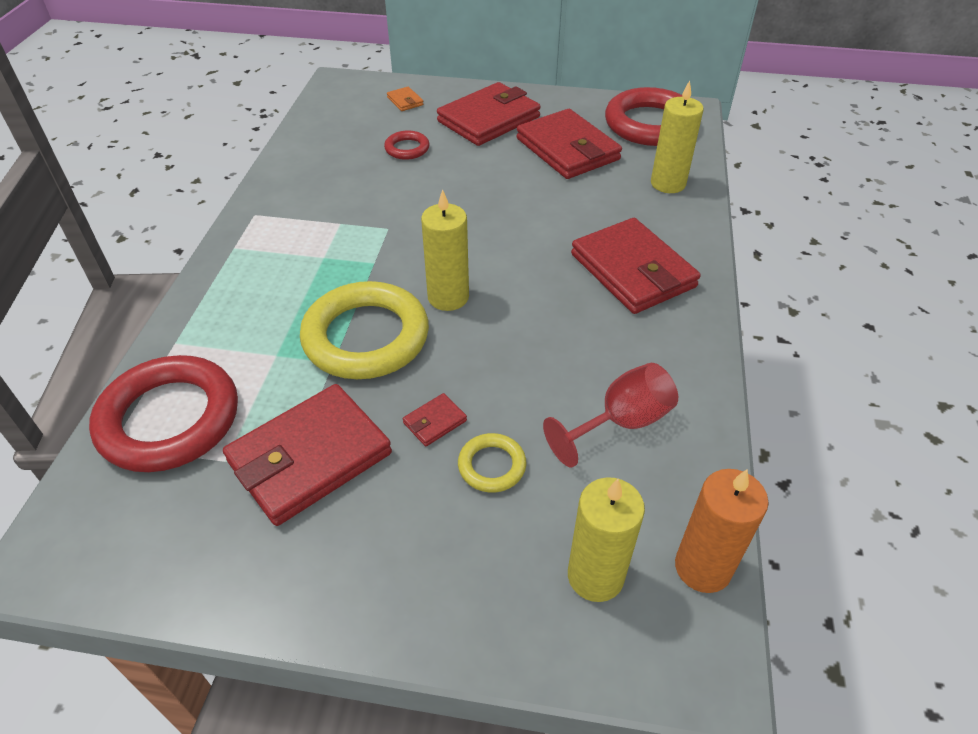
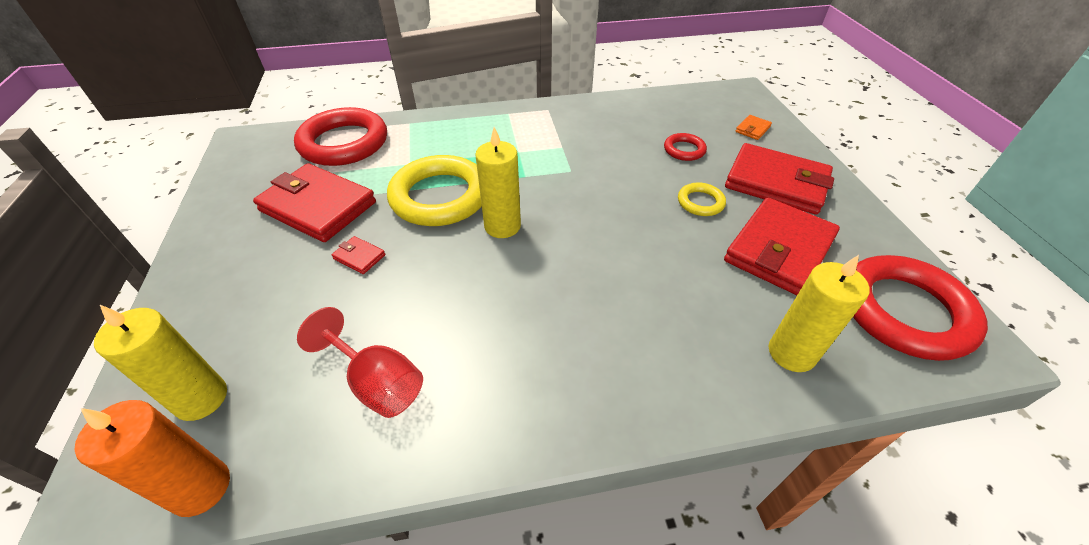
camera: 70 degrees right, 0 degrees up
yellow ring [458,433,527,493] -> yellow ring moved to [678,183,726,216]
red wallet [571,218,701,314] -> none

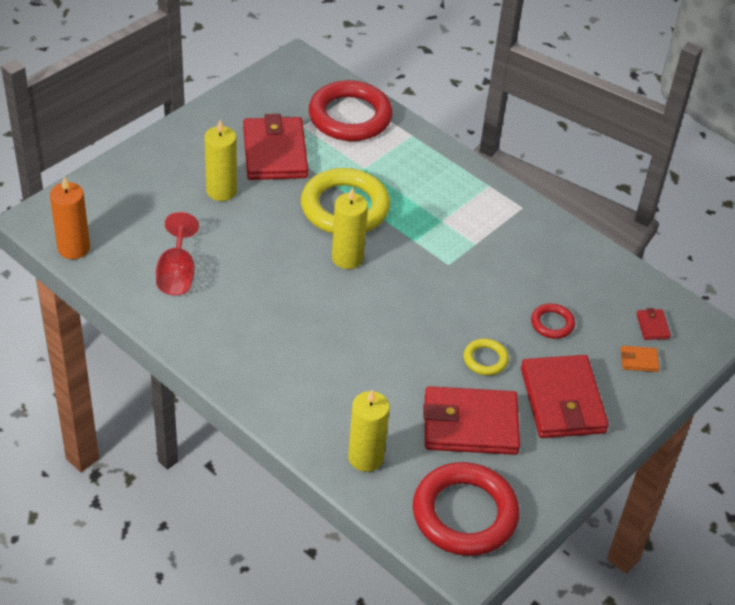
camera: 50 degrees right, 0 degrees up
yellow candle [94,305,227,421] -> yellow candle moved to [204,120,237,201]
red wallet [332,236,385,274] -> red wallet moved to [637,308,671,340]

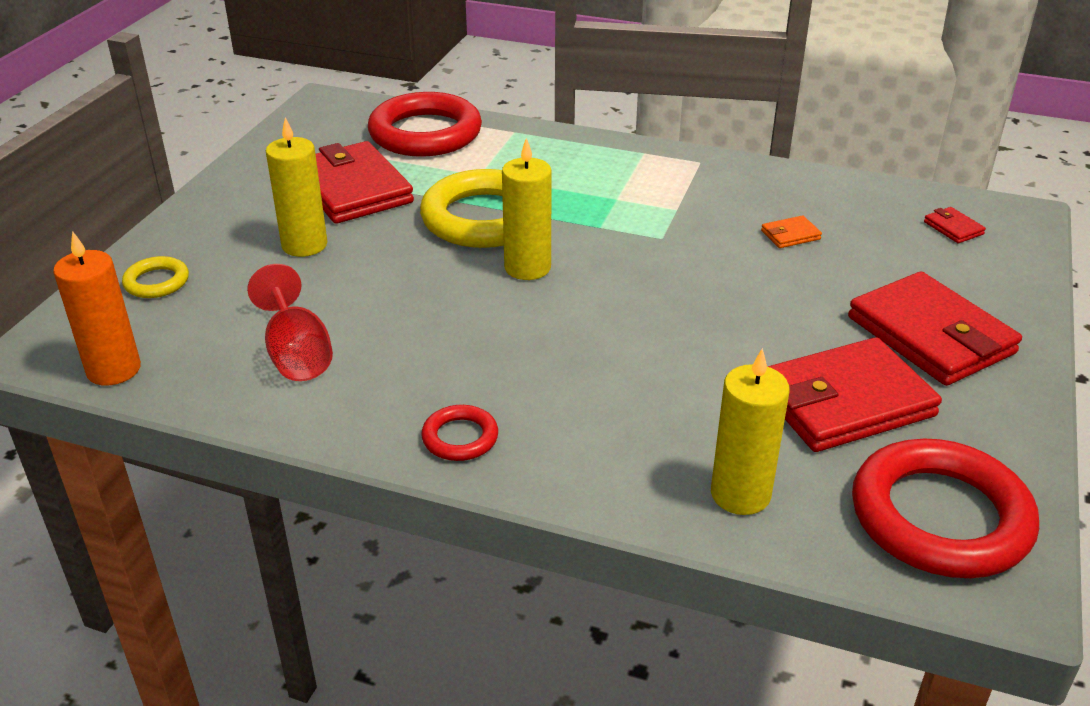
camera: 20 degrees left, 10 degrees down
yellow ring [464,339,509,375] -> yellow ring moved to [122,256,189,298]
red ring [531,303,575,339] -> red ring moved to [421,405,498,461]
orange wallet [621,346,659,372] -> orange wallet moved to [761,215,822,248]

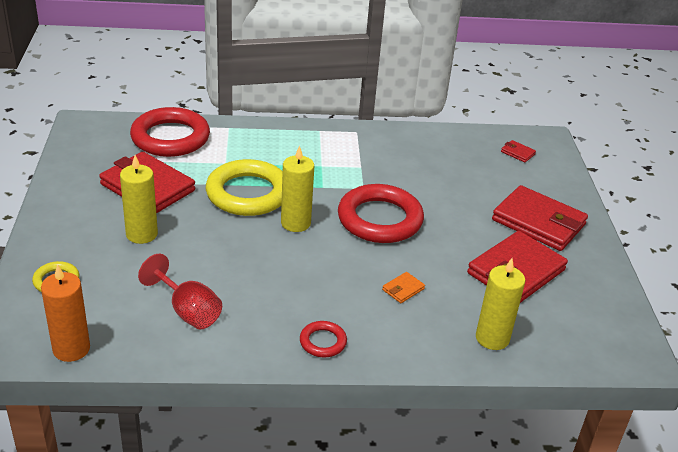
camera: 25 degrees left, 0 degrees up
orange wallet [761,215,822,248] -> orange wallet moved to [382,272,425,303]
red ring [852,439,1039,578] -> red ring moved to [338,184,424,243]

